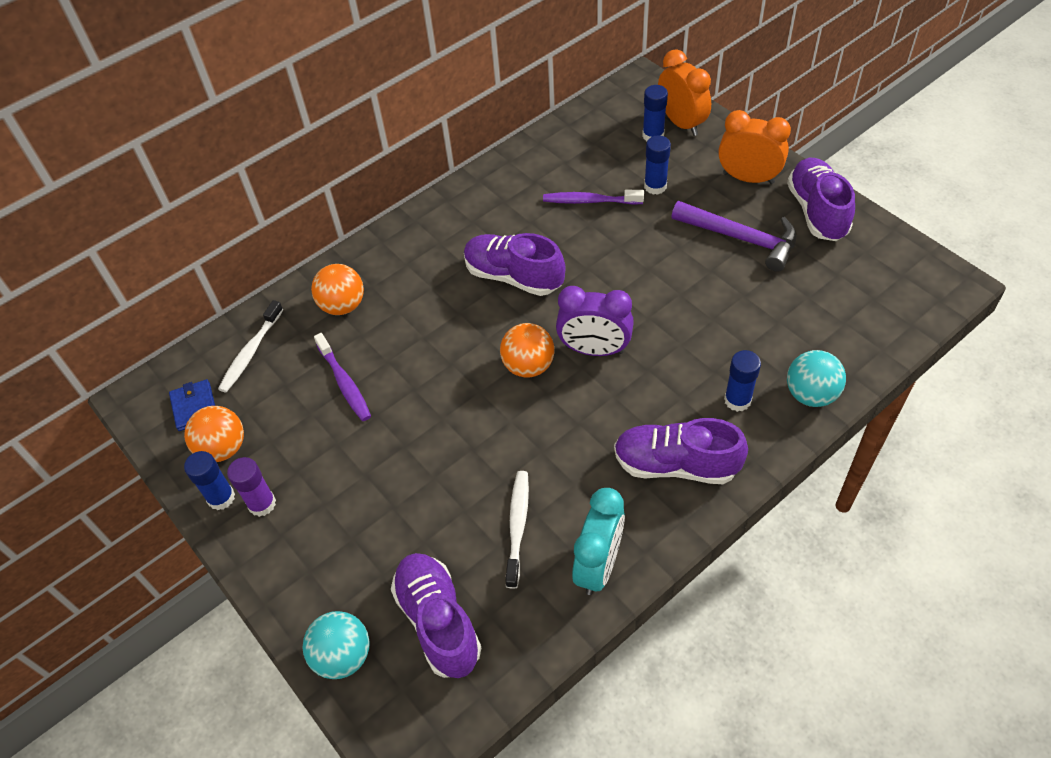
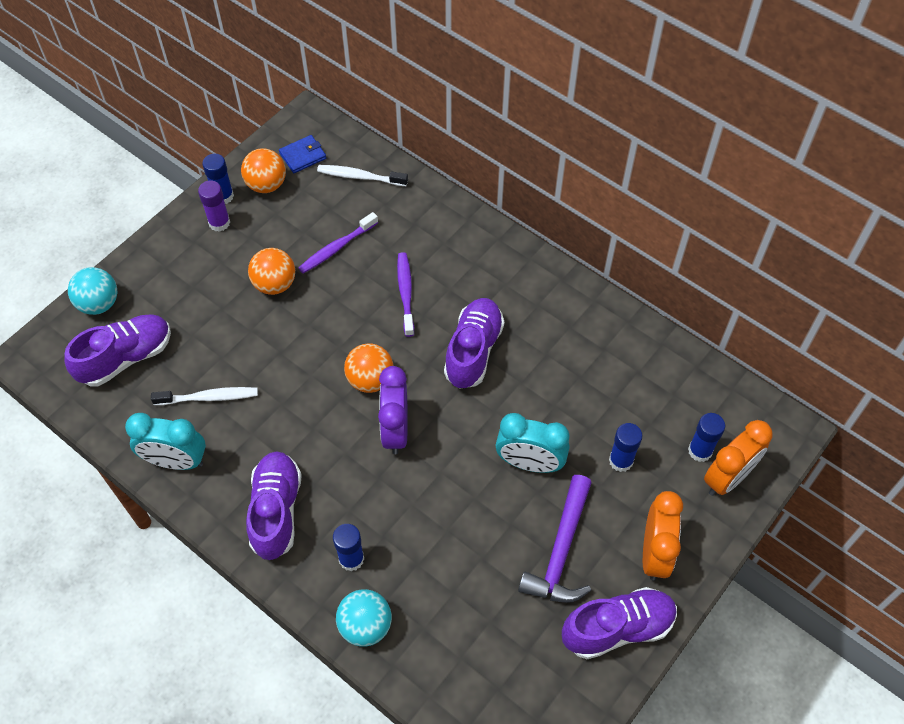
camera: 75 degrees right, 5 degrees up
orange ball [311,264,364,315] -> orange ball moved to [248,248,295,295]
purple toothbrush [543,190,644,205] -> purple toothbrush moved to [397,252,414,337]
none -> turquoise clock [496,413,569,473]

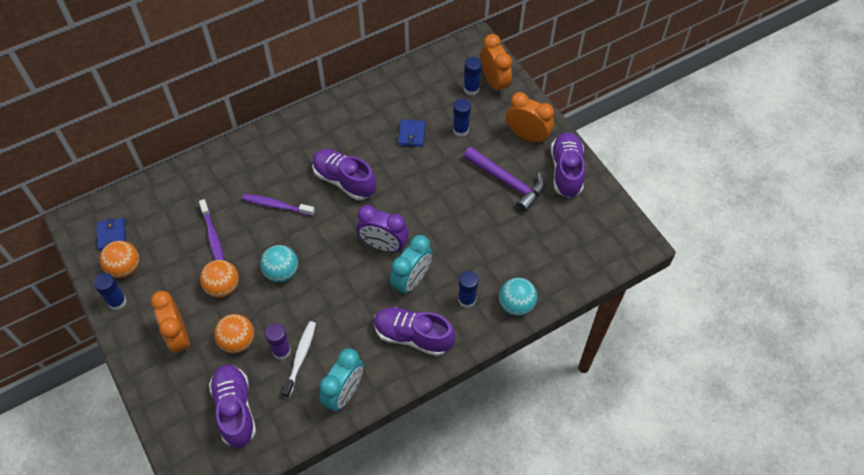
camera: 70 degrees left, 0 degrees up
turquoise ball [68,267,118,315] -> turquoise ball moved to [260,245,298,283]
purple glue stick [198,181,230,232] -> purple glue stick moved to [265,323,291,360]
white toothbrush [317,165,408,186] -> none
orange ball [344,343,394,393] -> orange ball moved to [214,314,254,353]
turquoise clock [496,413,569,473] -> turquoise clock moved to [390,235,433,296]
none -> orange clock [150,291,190,355]
none -> blue wallet [398,119,426,147]

